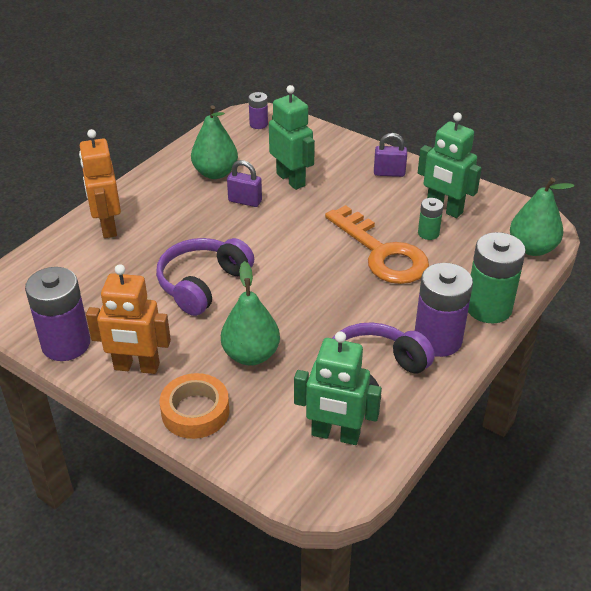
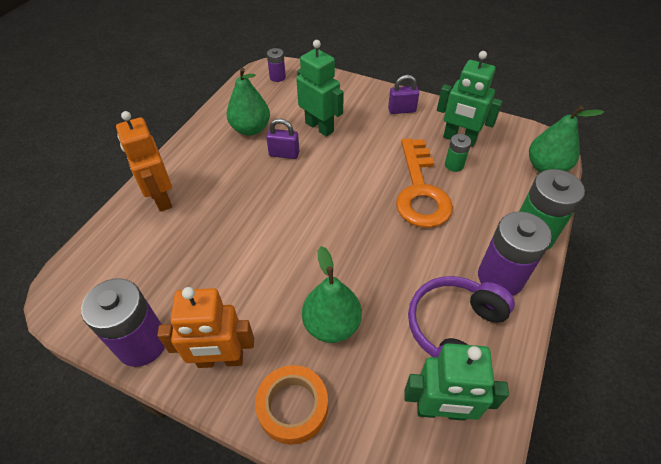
camera: 10 degrees left, 10 degrees up
purple headphones [156,238,254,316] -> none
orange key [325,205,429,284] -> orange key turned 45 degrees clockwise [396,138,453,228]

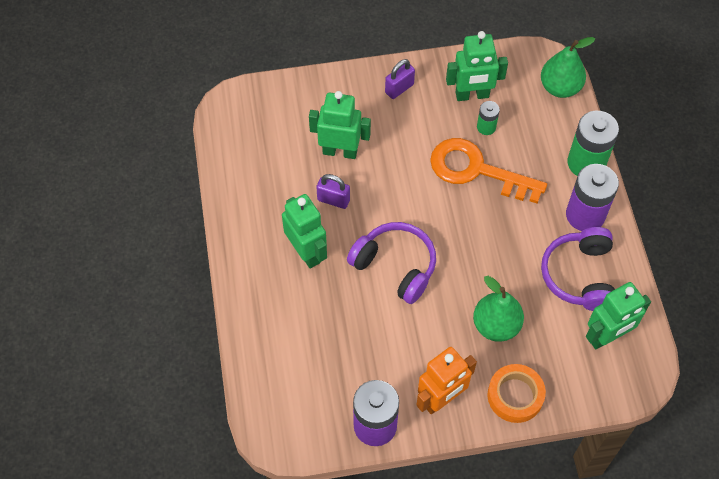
camera: 35 degrees left, 10 degrees up
orange robot [116,111,172,212] -> none
green pear [227,68,270,136] -> none
purple padlock [266,119,299,159] -> purple padlock turned 45 degrees clockwise [316,174,350,209]
purple battery [267,48,286,82] -> none
orange key [396,138,453,228] -> orange key turned 150 degrees clockwise [430,138,547,204]
none -> green robot [282,194,327,268]
none -> purple headphones [347,222,436,304]

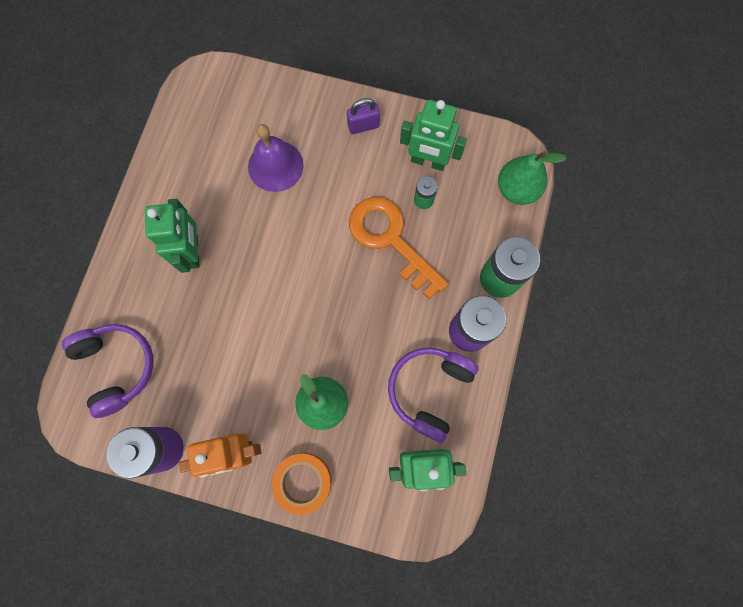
camera: 25 degrees right, 15 degrees up
green robot [309,91,371,159] -> purple bell [248,124,304,192]
purple padlock [316,174,350,209] -> none
purple headphones [347,222,436,304] -> purple headphones moved to [62,324,154,418]

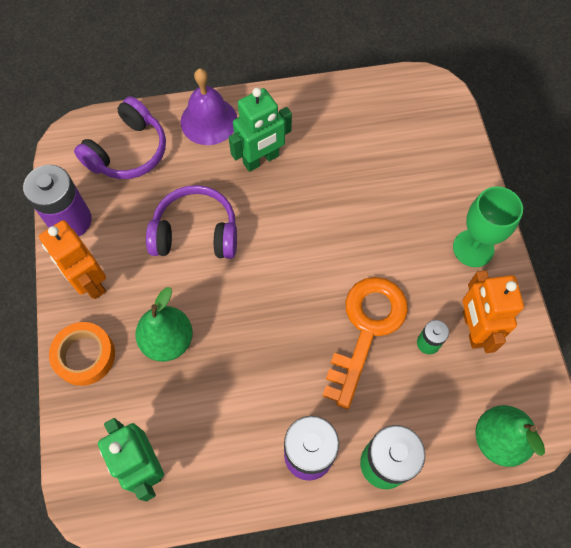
camera: 65 degrees right, 10 degrees down
purple bell [248,124,304,192] -> purple bell moved to [180,68,237,145]
purple padlock [347,98,380,134] -> green goblet [453,187,523,267]
purple headphones [388,347,479,443] -> purple headphones moved to [146,185,237,259]
green robot [400,100,467,171] -> orange robot [463,270,524,353]

